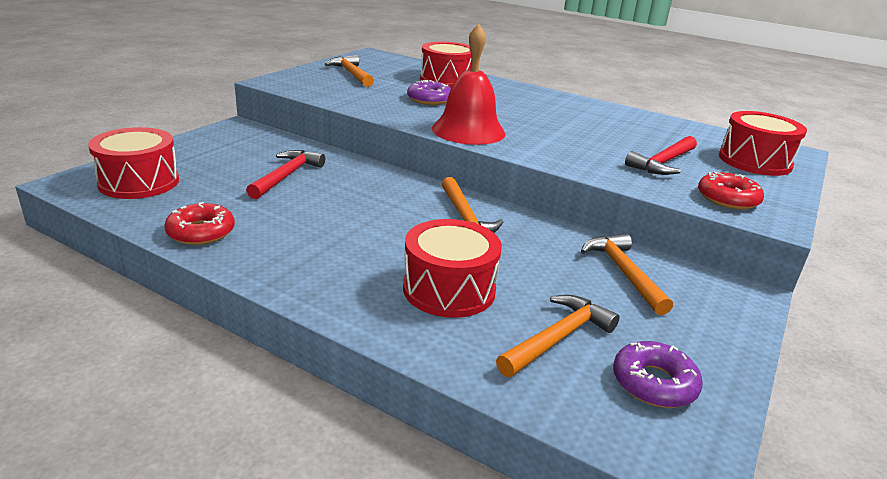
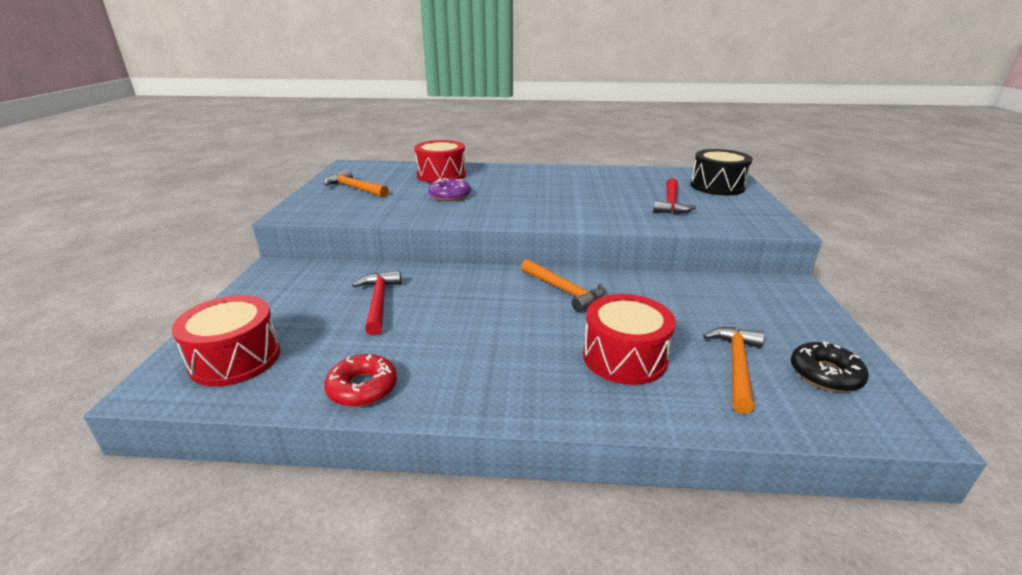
camera: 25 degrees left, 0 degrees up
red bell [432,24,505,145] -> none
orange hammer [581,233,673,315] -> none
purple donut [613,341,703,408] -> black donut [791,341,869,392]
red donut [698,172,764,210] -> none
red drum [719,111,807,176] -> black drum [691,149,753,195]

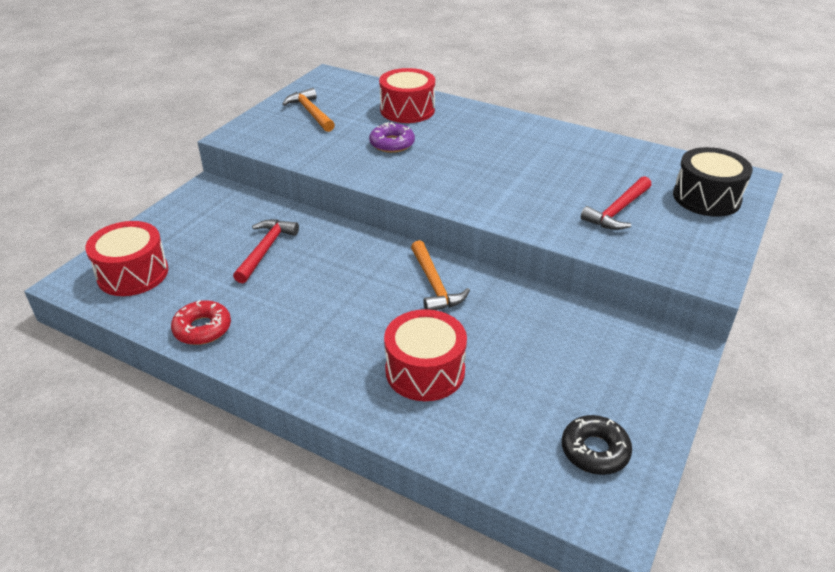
camera: 25 degrees right, 10 degrees up
orange hammer [703,327,764,414] -> none

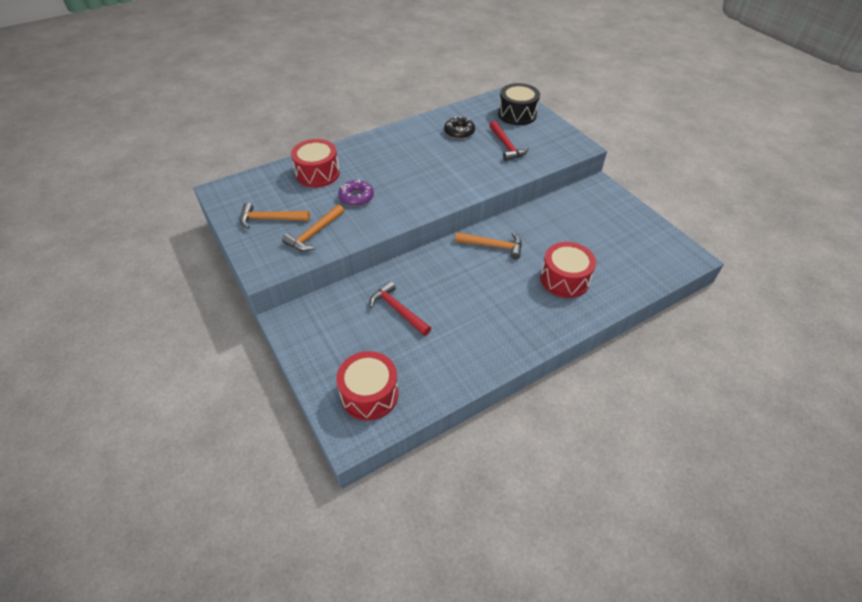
camera: 60 degrees left, 10 degrees up
red donut [171,300,231,345] -> none
black donut [562,415,632,475] -> black donut moved to [444,117,475,139]
none -> orange hammer [282,204,344,251]

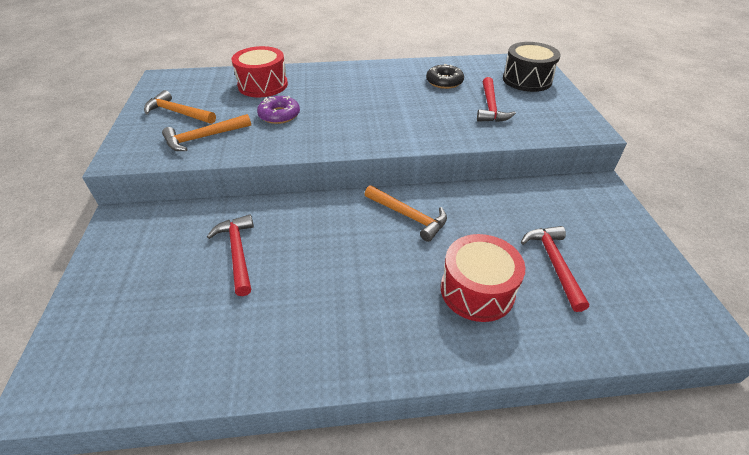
camera: 25 degrees right, 5 degrees down
red drum [336,351,399,421] -> none
none -> red hammer [521,226,589,312]

